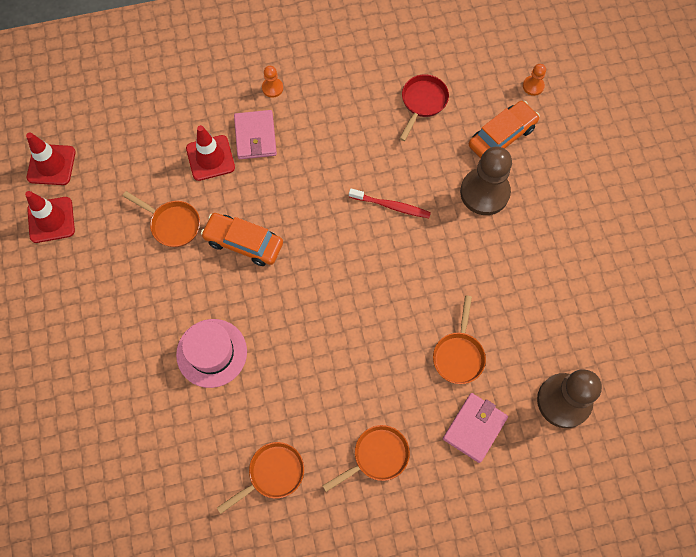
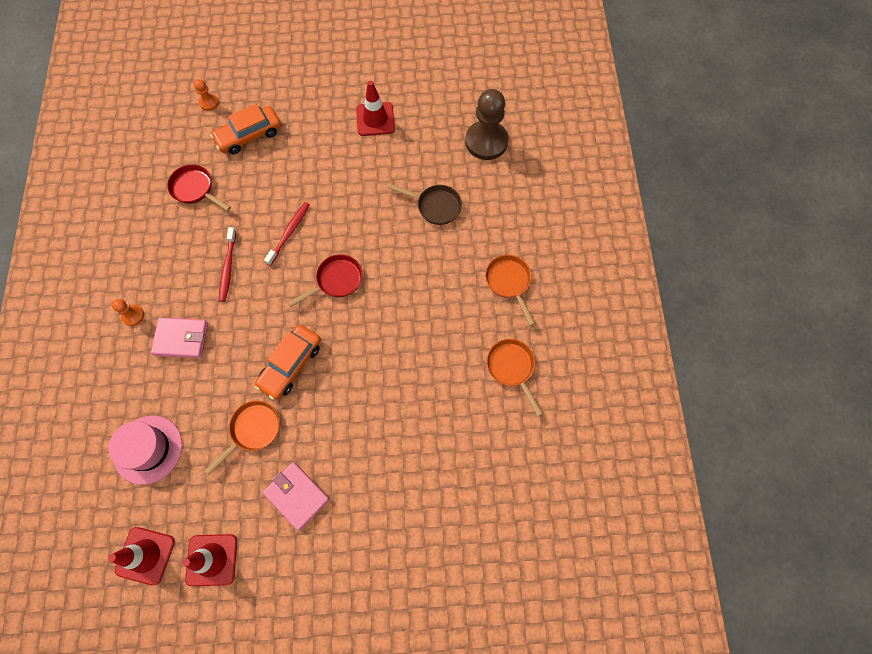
camera: 80 degrees left, 0 degrees up
pink hat [176,319,247,388] -> pink hat moved to [109,416,182,485]
red traffic cone [186,125,235,181] -> red traffic cone moved to [356,81,395,136]
orange pan [433,295,486,384] -> brown pan [388,184,462,225]
pink wallet [443,393,508,463] -> pink wallet moved to [263,462,330,531]
brown pawn [460,147,512,215] -> none
orange car [469,101,540,158] -> orange car turned 90 degrees counterclockwise [210,104,281,154]
none -> red toothbrush [219,227,236,302]
none -> red pan [288,254,362,307]

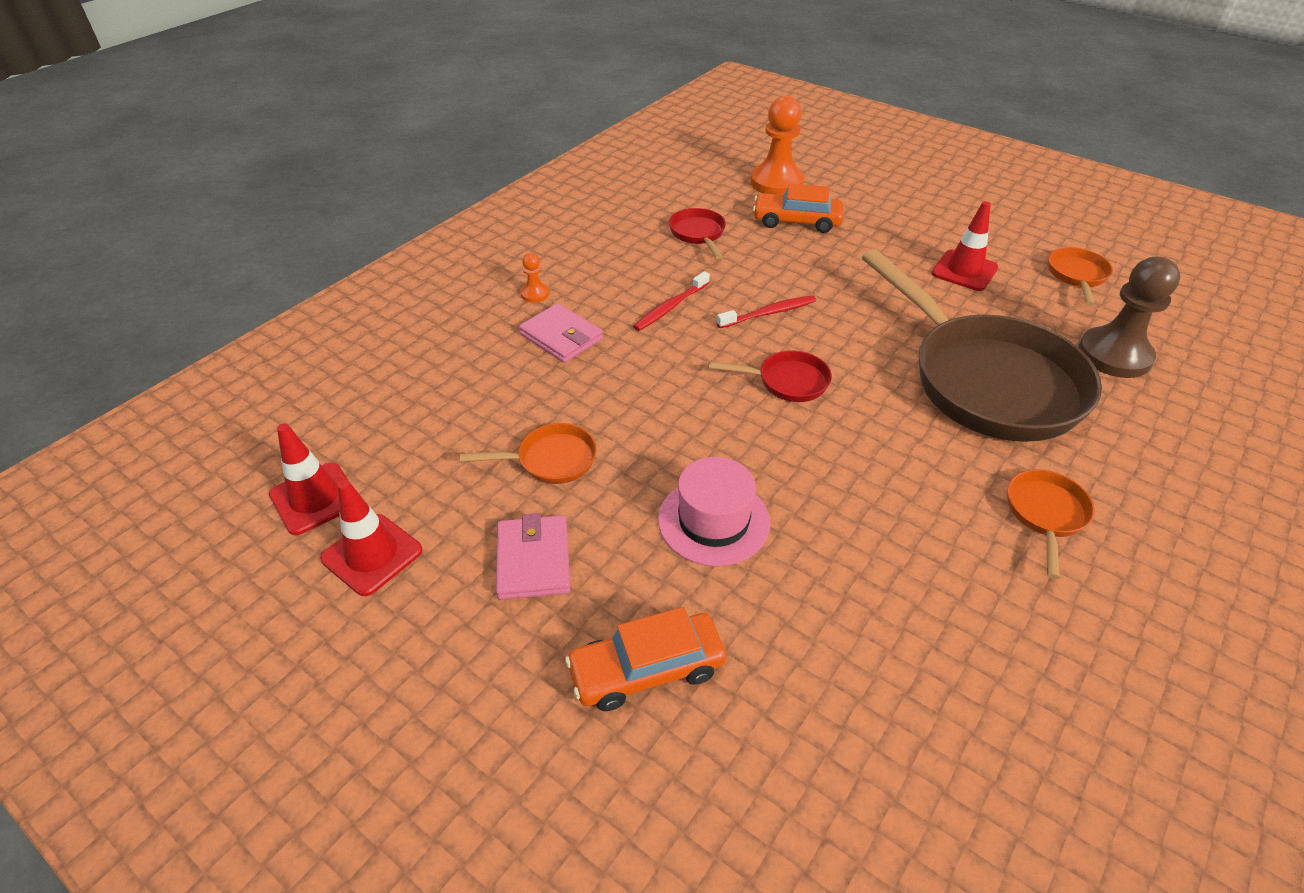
camera: 40 degrees right, 25 degrees down
pink hat [109,416,182,485] -> pink hat moved to [658,457,770,566]
orange pawn [194,79,219,111] -> orange pawn [750,96,804,195], size x2.20
orange car [255,325,321,400] -> orange car moved to [565,607,726,711]
brown pan [388,184,462,225] -> brown pan [862,249,1102,442], size x2.41
orange pan [486,339,543,416] -> orange pan moved to [1048,247,1113,306]

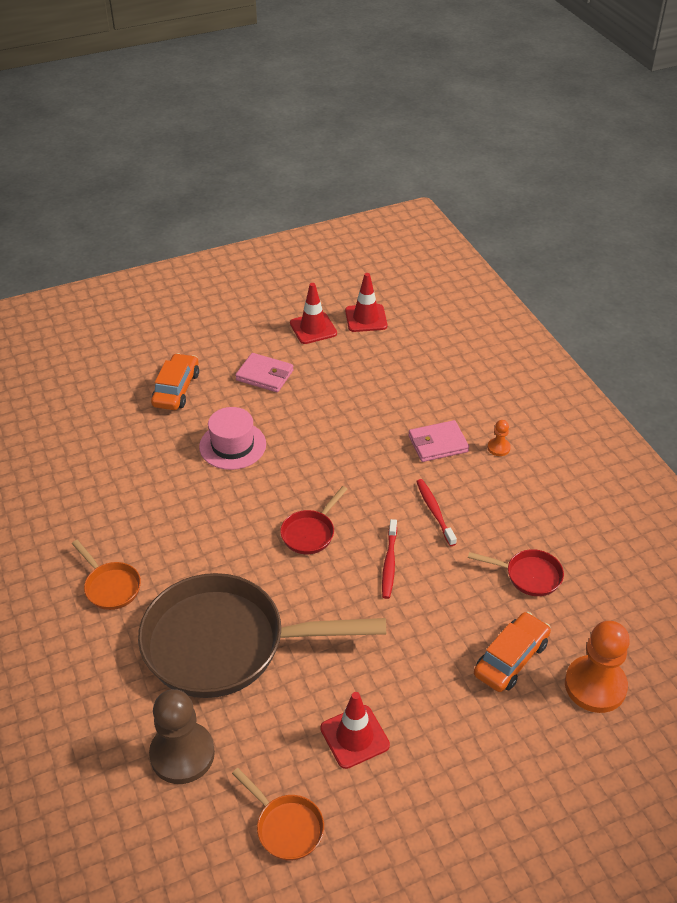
camera: 120 degrees right, 0 degrees up
orange pan [459,423,597,484] -> none

